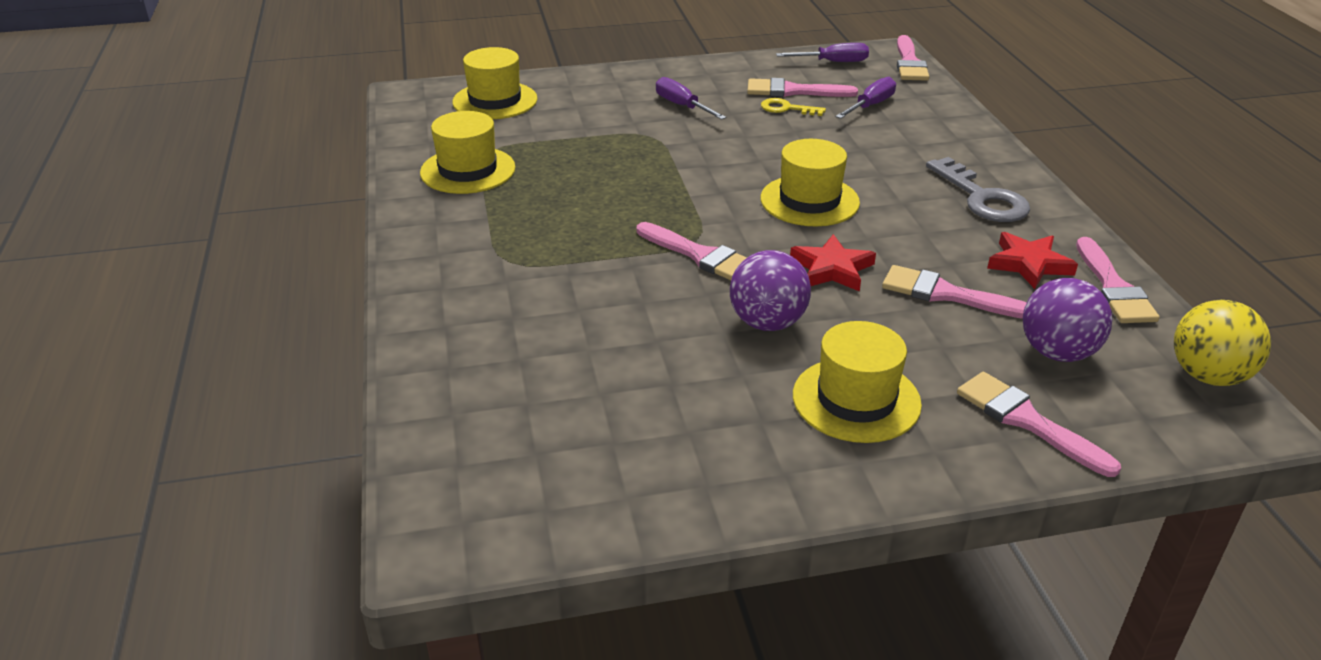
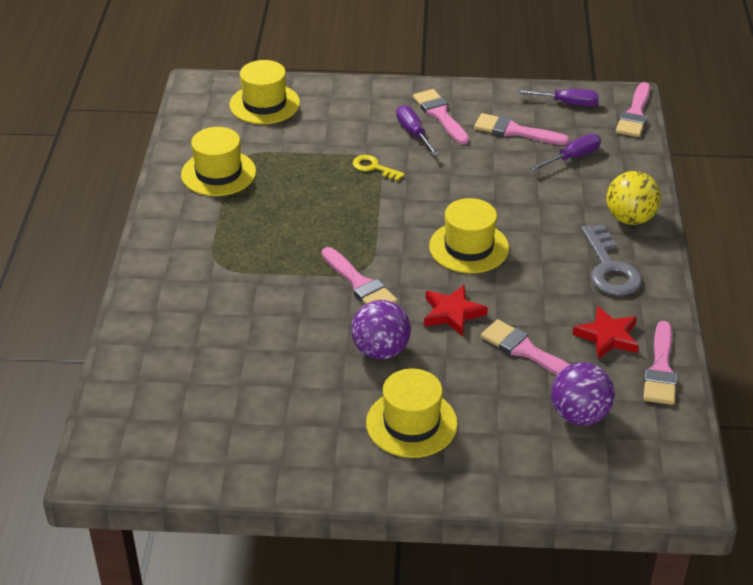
camera: 15 degrees right, 5 degrees up
yellow key [761,98,826,116] -> yellow key moved to [353,155,405,181]
pink brush [957,372,1121,477] -> pink brush moved to [413,89,469,145]
yellow ball [1174,300,1271,386] -> yellow ball moved to [607,171,661,225]

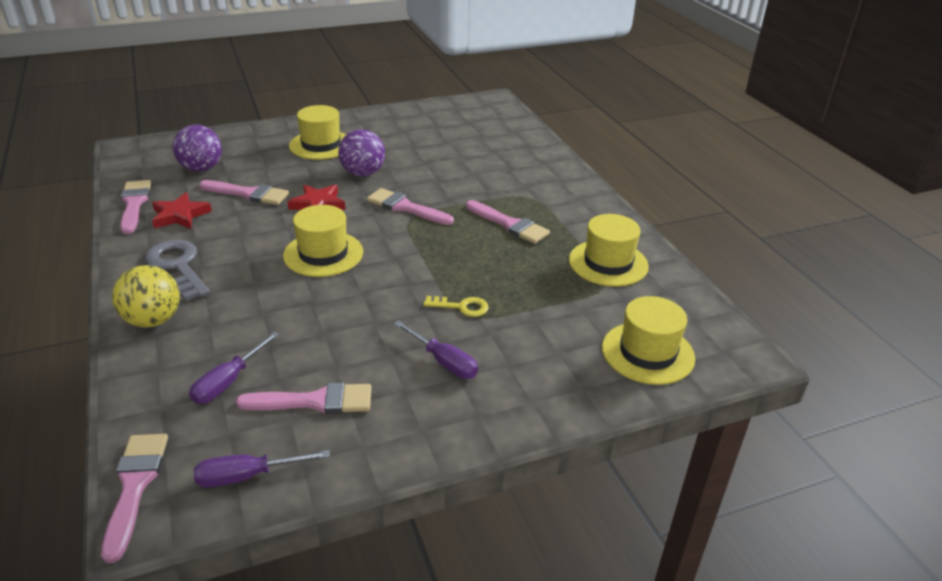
camera: 155 degrees right, 5 degrees down
pink brush [413,89,469,145] -> pink brush moved to [466,200,550,244]

